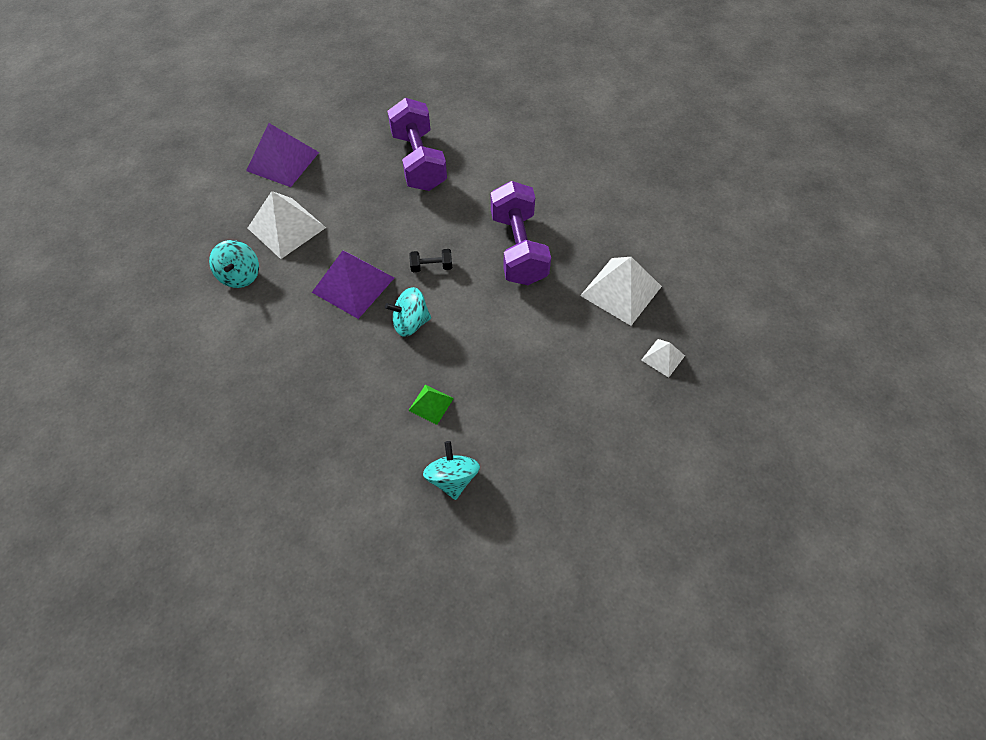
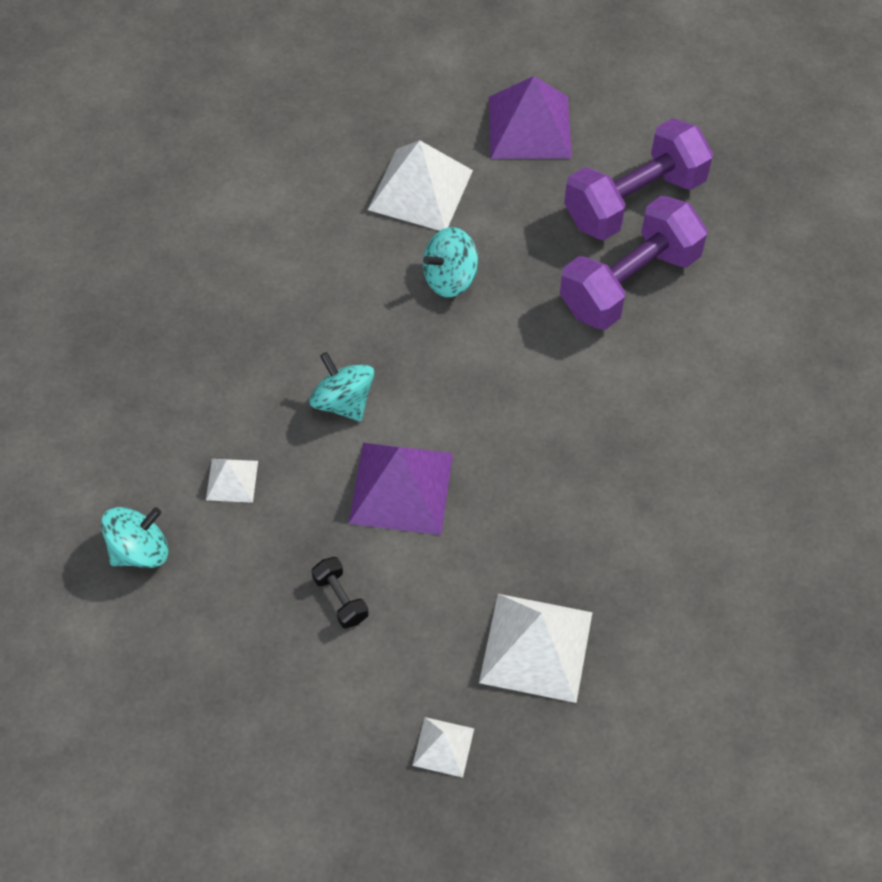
camera: 65 degrees right, 0 degrees up
turquoise spinning top [209,240,259,288] -> turquoise spinning top moved to [423,227,478,297]
purple pyramid [312,251,394,319] -> purple pyramid moved to [348,443,453,535]
green pyramid [408,385,454,425] -> white pyramid [206,459,258,503]
black dumbbell [409,249,452,272] -> black dumbbell moved to [312,557,369,629]
purple dumbbell [491,181,551,285] -> purple dumbbell moved to [564,118,713,240]

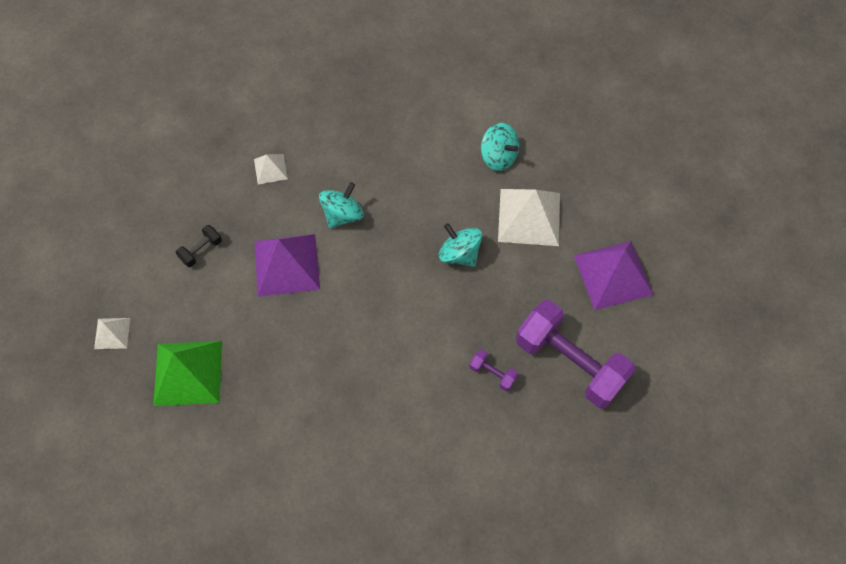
camera: 75 degrees right, 5 degrees up
turquoise spinning top [101,507,168,568] -> turquoise spinning top moved to [481,123,519,171]
white pyramid [479,594,593,703] -> green pyramid [153,341,222,406]
purple dumbbell [560,196,707,330] -> purple dumbbell [469,349,518,391], size x0.41

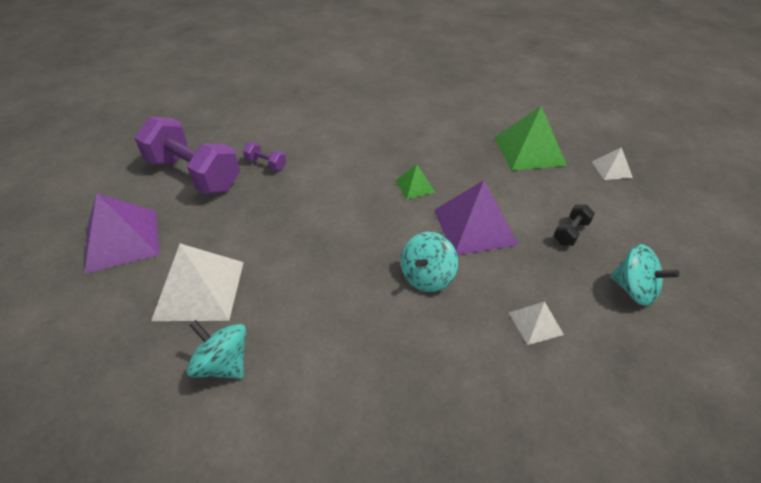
camera: 175 degrees right, 20 degrees down
turquoise spinning top [439,223,482,267] -> turquoise spinning top moved to [610,244,680,306]
none -> green pyramid [396,164,436,199]

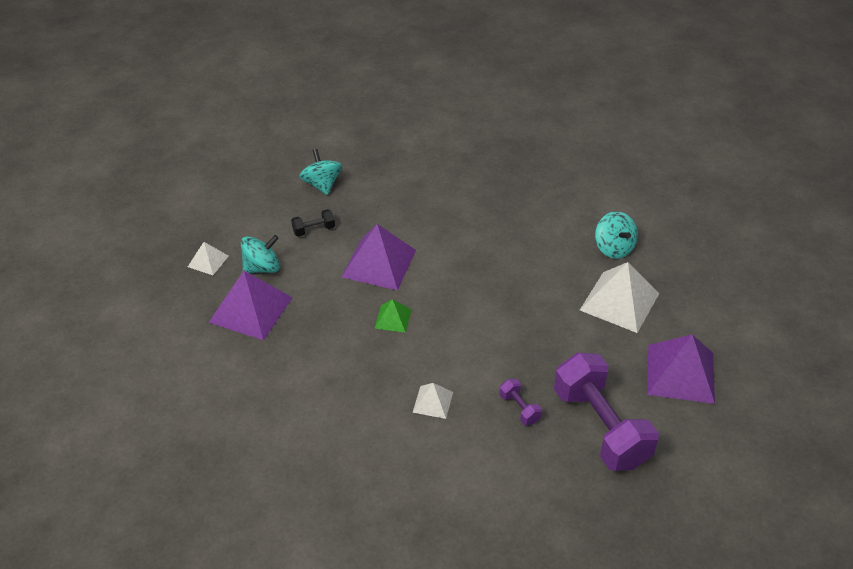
camera: 150 degrees left, 0 degrees up
turquoise spinning top [401,232,458,292] -> turquoise spinning top moved to [241,235,280,273]
green pyramid [494,106,567,171] -> purple pyramid [209,271,293,340]
white pyramid [509,301,564,345] -> white pyramid moved to [412,383,453,419]

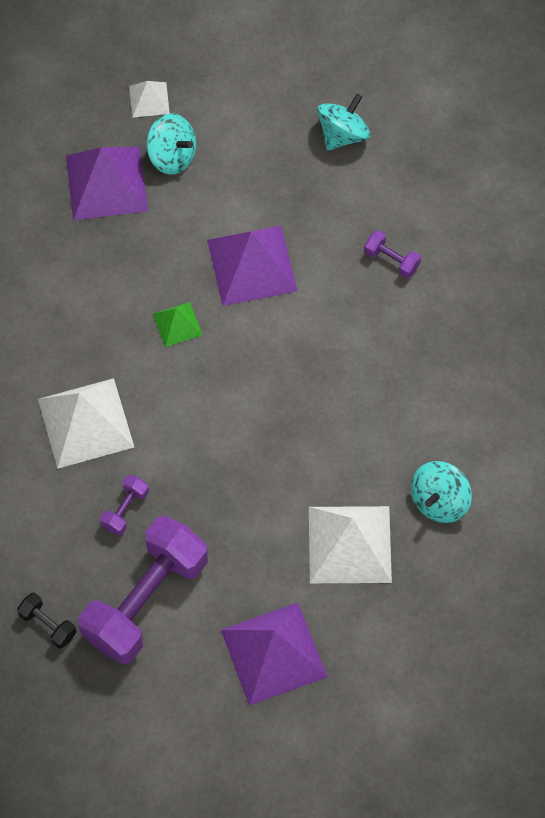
camera: 60 degrees right, 20 degrees up
black dumbbell [291,209,335,237] -> black dumbbell moved to [17,593,76,649]
white pyramid [412,383,453,419] -> white pyramid [38,378,134,469], size x1.96
none -> purple dumbbell [364,230,421,279]

